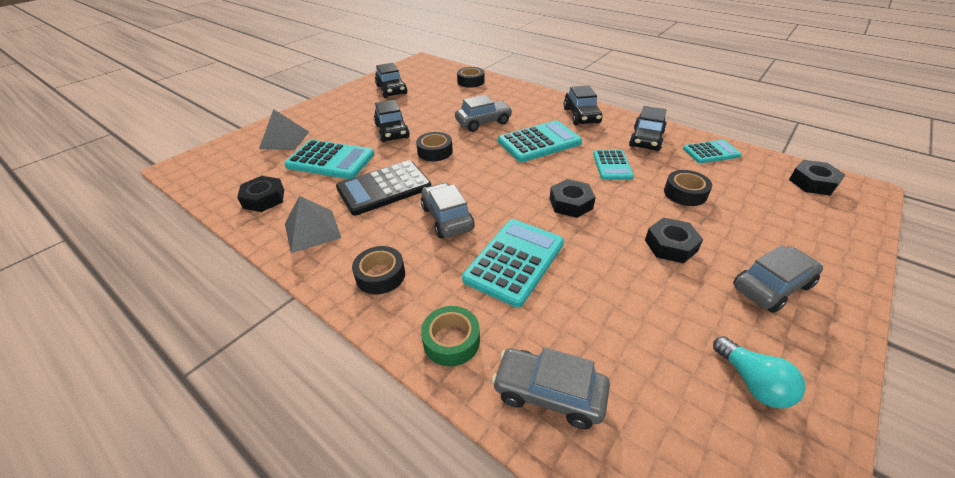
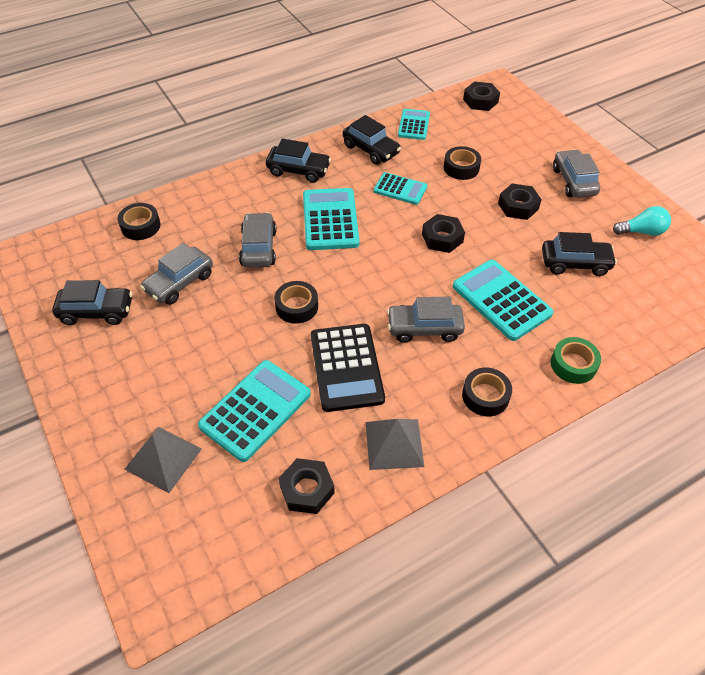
camera: 70 degrees left, 10 degrees up
black car [374,100,410,142] -> black car moved to [542,232,617,276]
grey car [492,347,610,429] -> grey car moved to [140,243,213,304]

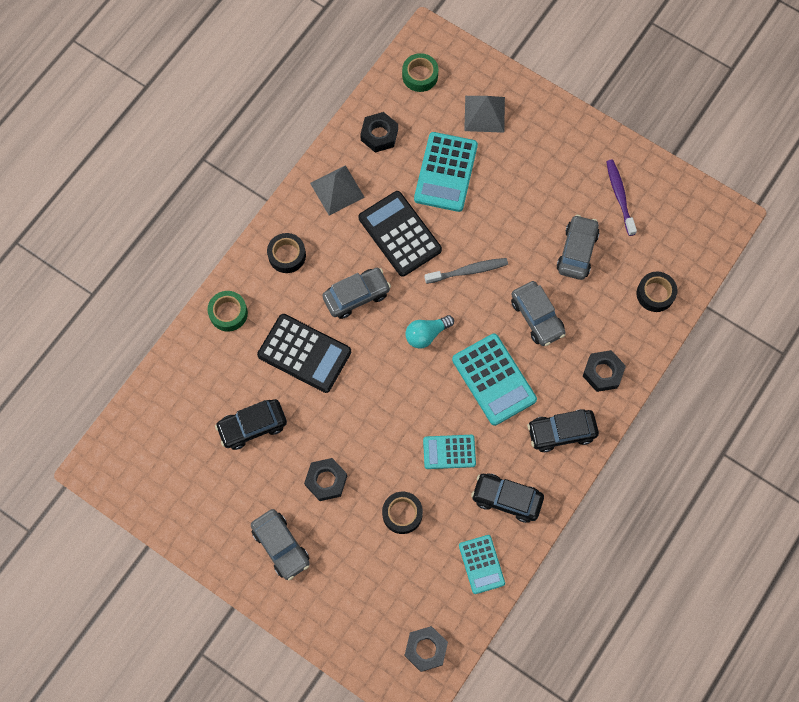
camera: 155 degrees right, 20 degrees up
black car [52,280,132,325] -> purple toothbrush [606,160,637,236]
black tape [274,281,318,324] -> grey toothbrush [424,258,508,284]
black nut [422,214,465,253] -> black nut moved to [583,350,626,392]
turquoise calculator [453,260,554,341] -> black calculator [257,314,351,393]
turquoise light bulb [613,206,671,236] -> turquoise light bulb moved to [405,315,454,349]
none -> green tape [402,53,438,92]

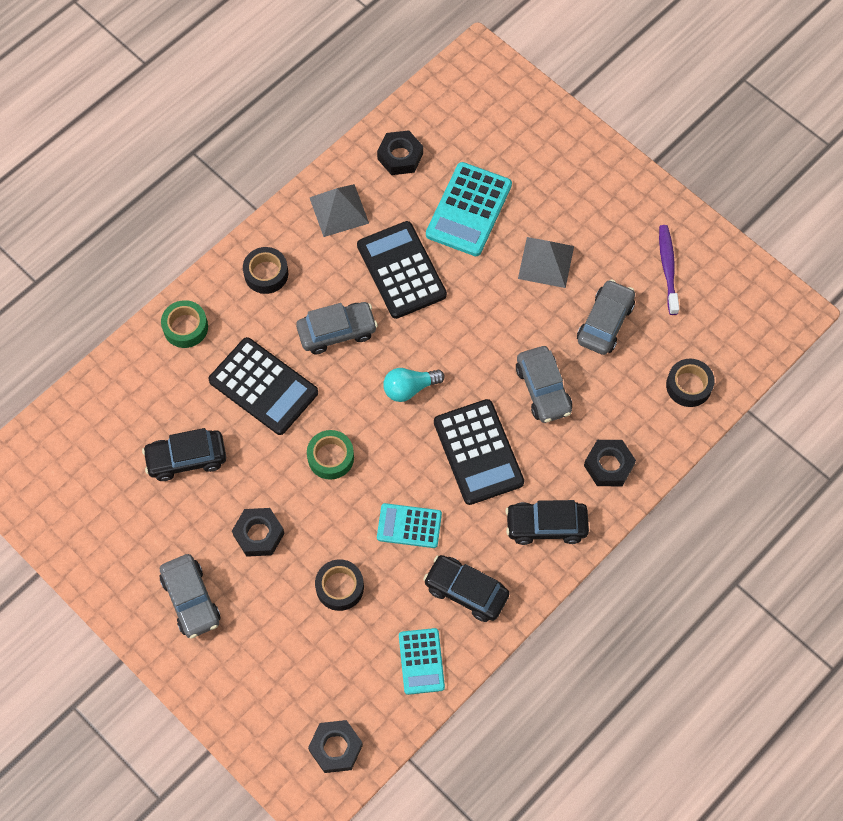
camera: 10 degrees right, 5 degrees down
green tape [402,53,438,92] -> green tape moved to [307,430,354,480]
grey toothbrush [424,258,508,284] -> none
turquoise calculator [452,334,537,426] -> black calculator [434,399,524,505]
grey pyramid [464,96,505,133] -> grey pyramid moved to [518,237,574,288]

